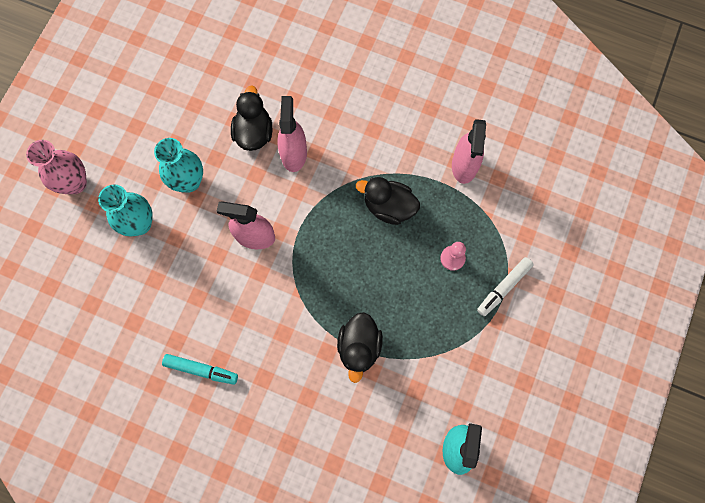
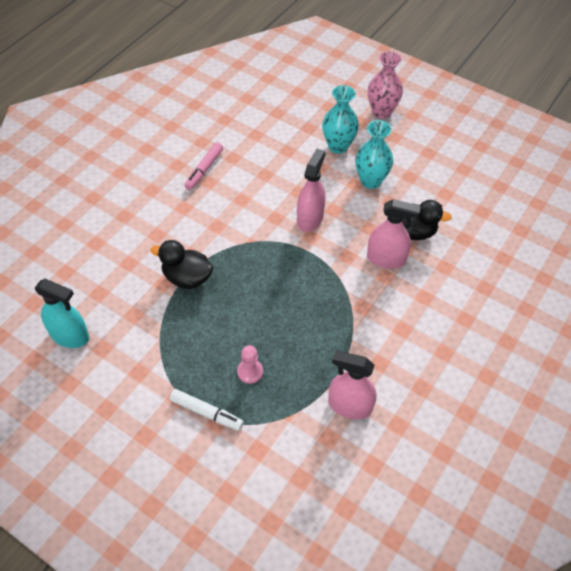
camera: 100 degrees right, 20 degrees down
turquoise marker [162,354,238,385] -> pink marker [184,142,223,190]
black duck [356,177,420,225] -> none
white marker [477,257,534,316] -> white marker turned 150 degrees clockwise [170,389,244,431]

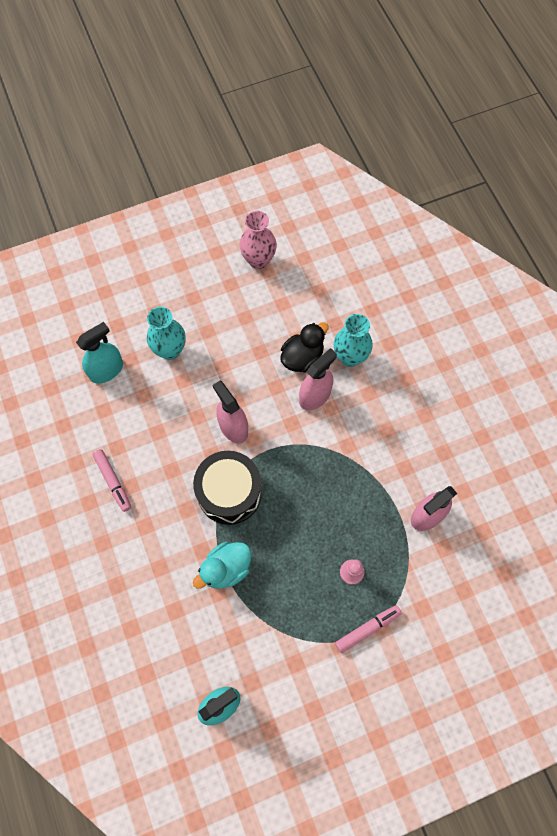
camera: 55 degrees left, 15 degrees up
black duck [151,240,213,289] -> turquoise duck [193,541,251,589]
white marker [170,389,244,431] -> pink marker [335,605,401,653]
turquoise vase [355,120,393,189] -> turquoise vase moved to [334,314,373,367]
pink vase [368,51,403,119] -> pink vase moved to [239,211,277,269]
none -> turquoise spray bottle [76,322,123,384]
none -> black drum [193,451,262,525]

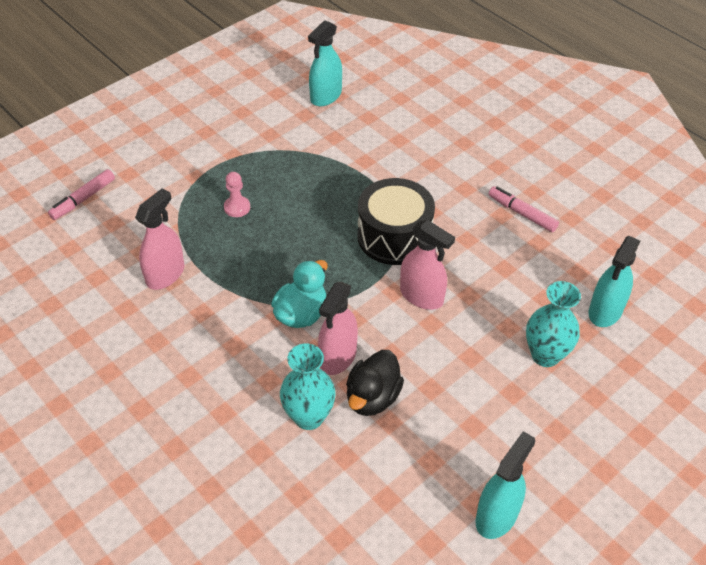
camera: 160 degrees right, 20 degrees down
turquoise duck [193,541,251,589] -> turquoise duck moved to [271,260,328,328]
pink vase [239,211,277,269] -> turquoise spray bottle [476,431,535,539]
pink marker [335,605,401,653] -> pink marker moved to [48,169,115,220]

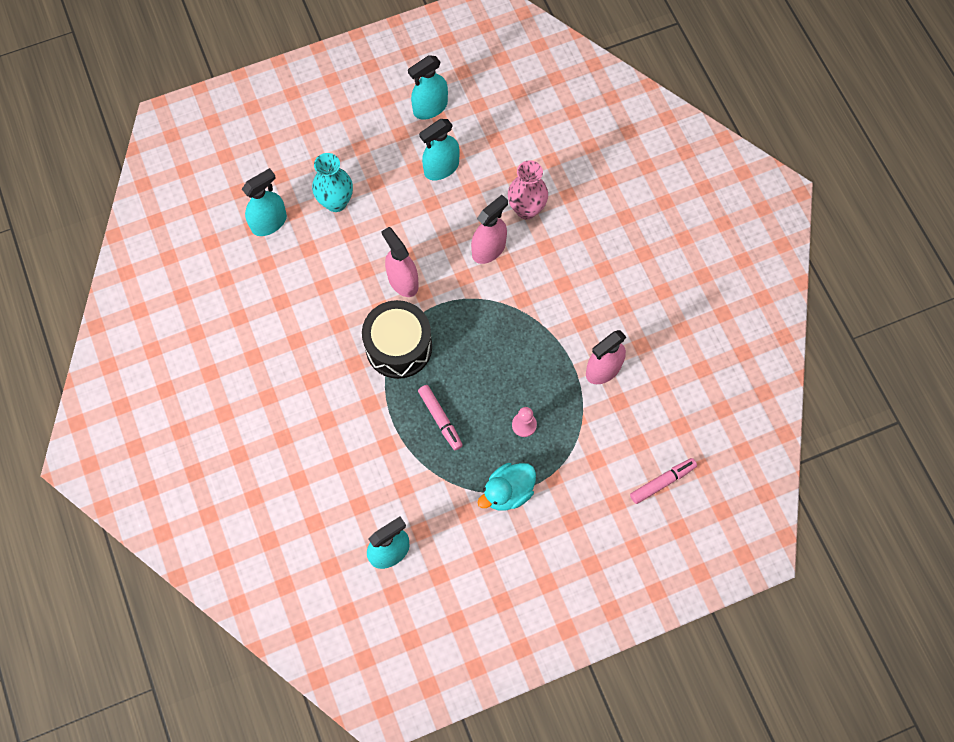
camera: 160 degrees left, 20 degrees up
turquoise duck [271,260,328,328] -> turquoise duck moved to [478,463,536,511]
turquoise vase [280,343,335,430] -> pink vase [508,160,548,219]
black duck [346,350,404,416] -> none
pink marker [489,186,559,232] -> pink marker moved to [418,385,463,450]
none -> turquoise spray bottle [419,119,460,180]

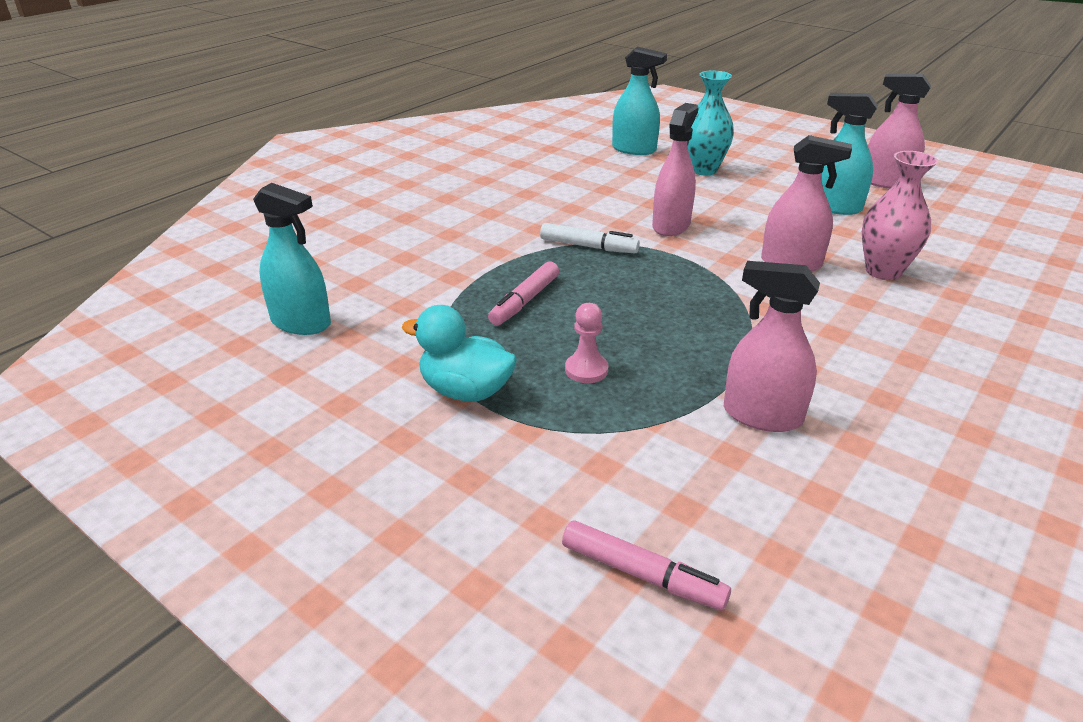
camera: 60 degrees right, 35 degrees down
black drum [362,300,432,379] -> white marker [540,223,640,253]
turquoise spray bottle [408,55,448,120] -> pink spray bottle [868,74,931,189]

